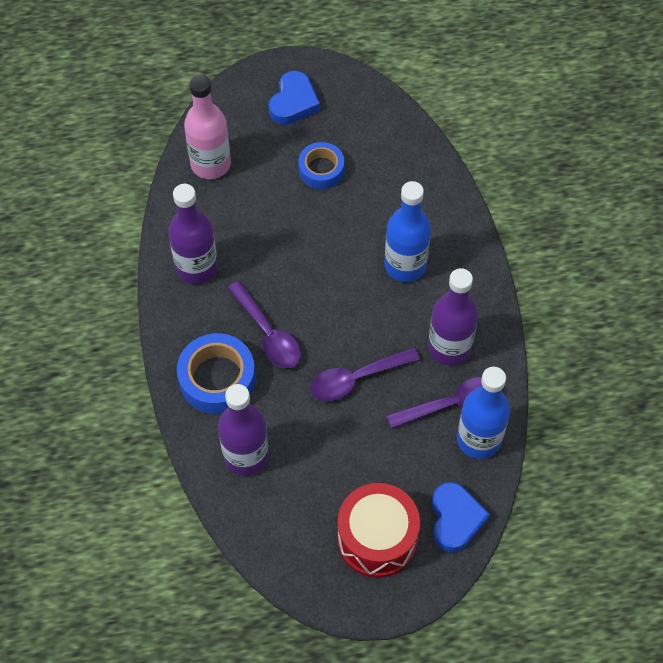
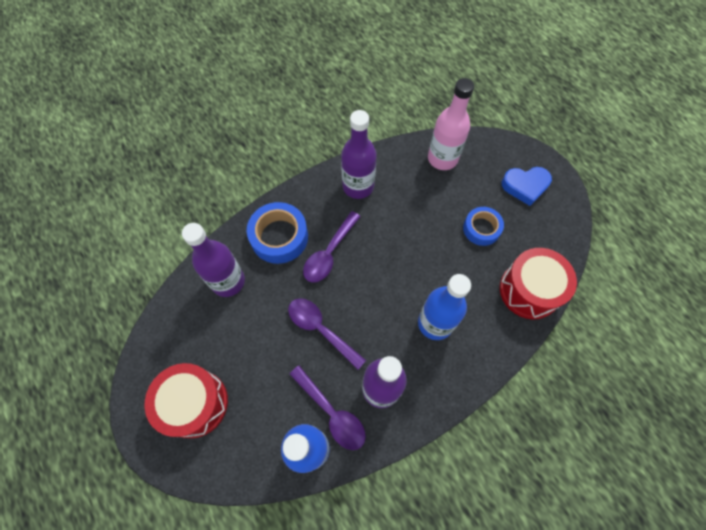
camera: 65 degrees right, 5 degrees up
blue heart [432,482,490,553] -> none
none -> red drum [500,248,577,319]

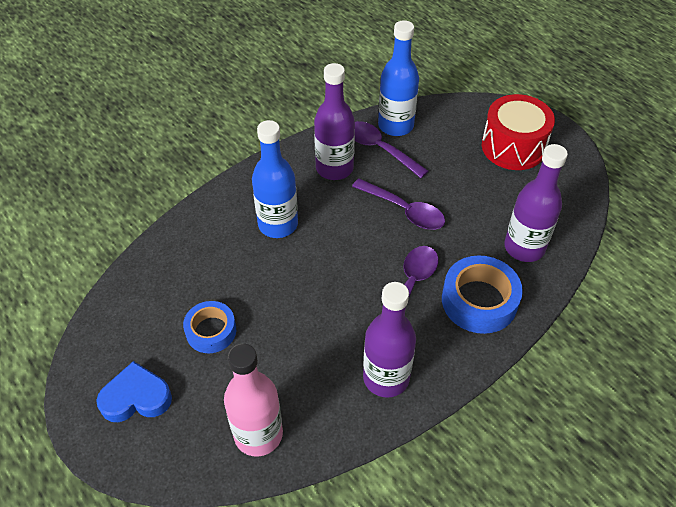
camera: 175 degrees right, 15 degrees down
red drum [500,248,577,319] -> none

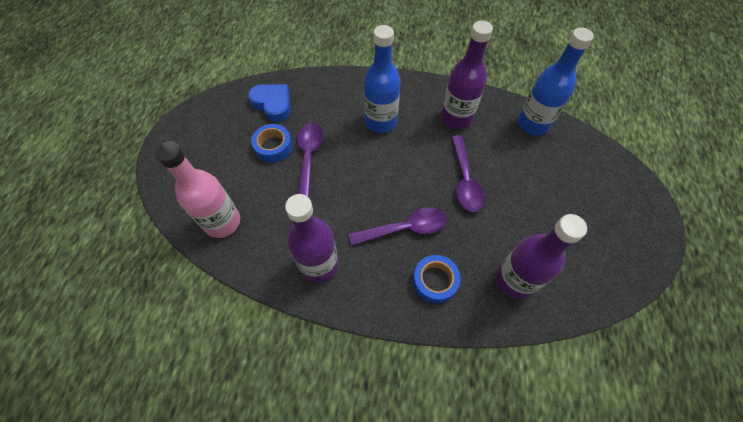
camera: 50 degrees right, 10 degrees up
blue heart [96,361,172,422] -> blue heart moved to [248,85,290,122]
purple spoon [355,121,429,178] -> purple spoon moved to [297,123,323,198]
blue tape [442,255,523,334] -> blue tape [413,255,461,304], size x0.65
red drum [482,94,555,170] -> none

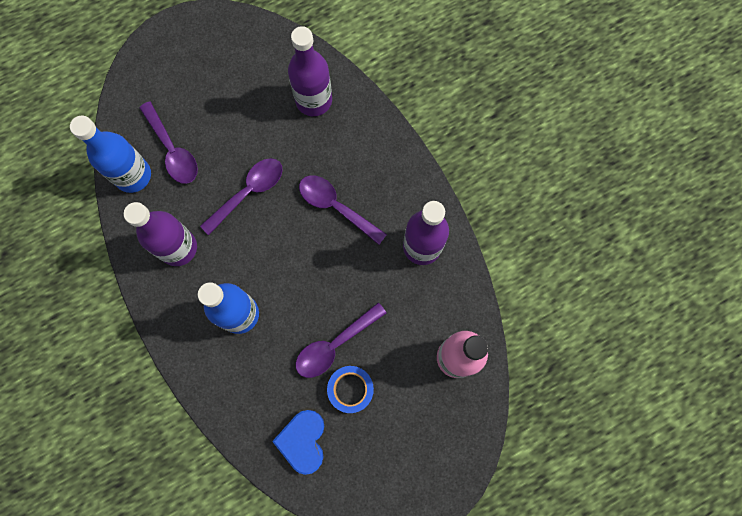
camera: 130 degrees left, 15 degrees up
blue tape [413,255,461,304] -> none
none -> purple spoon [139,101,198,184]

